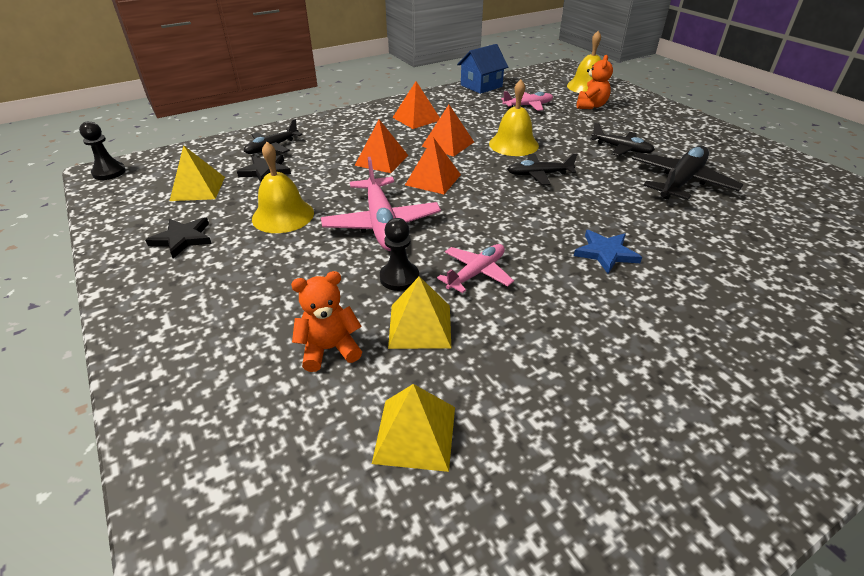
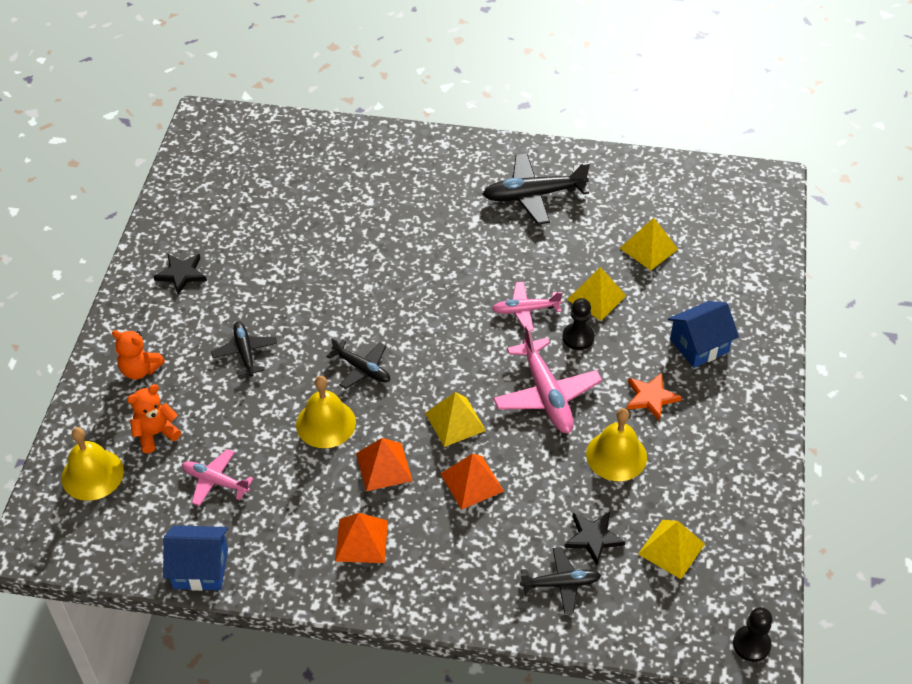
camera: 140 degrees left, 10 degrees up
black star [145,217,212,258] -> black star moved to [153,254,207,295]
orange teddy bear [291,271,362,372] -> orange teddy bear moved to [112,330,165,379]
pink plane [321,157,441,251] -> pink plane turned 135 degrees clockwise [493,325,602,433]
orange pyramid [405,137,461,194] -> yellow pyramid [425,392,486,447]
blue star [574,230,642,274] -> none
black plane [632,146,743,200] -> black plane moved to [483,154,590,225]
none -> orange star [627,373,682,421]
none -> blue house [668,301,739,368]

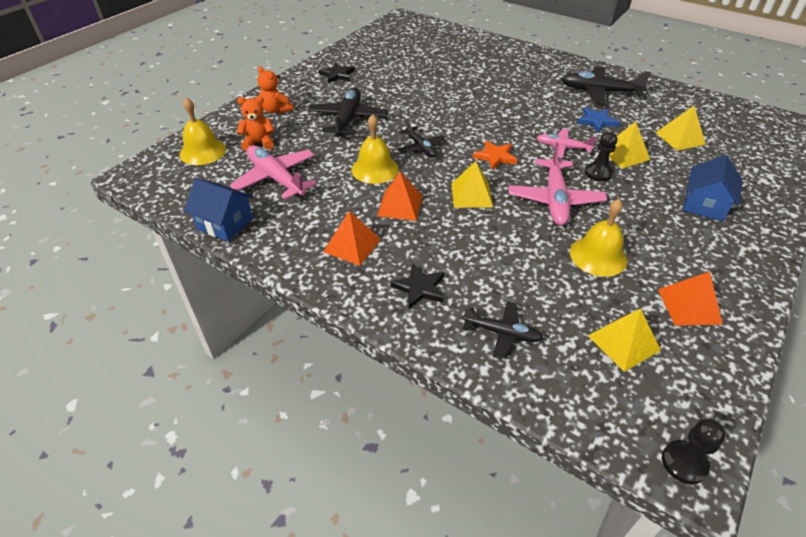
camera: 25 degrees right, 5 degrees down
pink plane [182,449,254,506] -> pink plane [230,145,317,199], size x1.65
black plane [211,321,277,377] -> black plane [308,87,388,137], size x1.65
orange pyramid [440,453,504,510] -> orange pyramid moved to [658,272,723,326]
black star [564,512,626,565] -> black star moved to [390,264,445,309]
orange star [627,373,682,421] -> orange star moved to [473,141,518,170]
blue house [668,301,739,368] -> blue house turned 60 degrees counterclockwise [683,155,743,222]
none -> blue star [577,107,620,133]

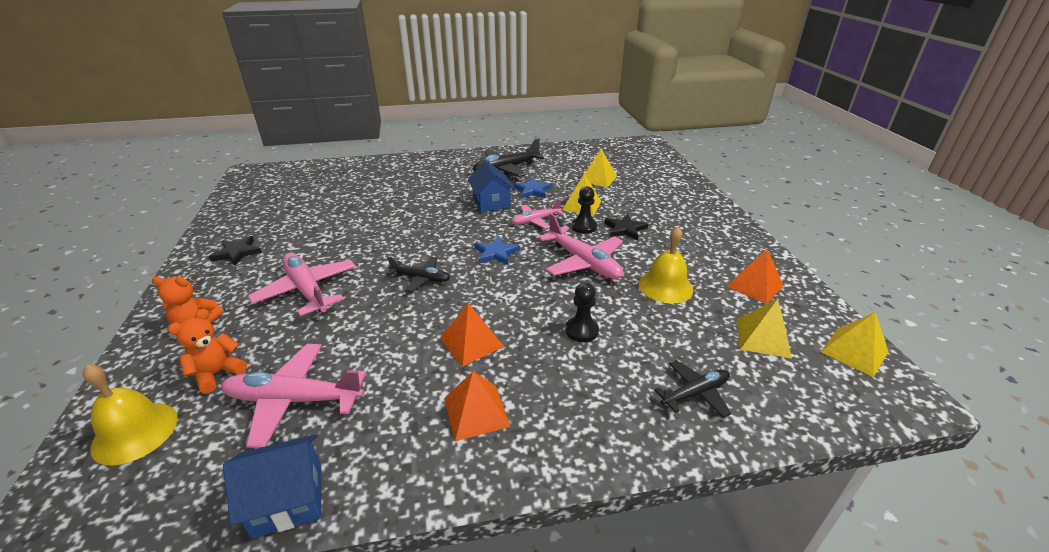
camera: 45 degrees left, 10 degrees down
black plane [308,87,388,137] -> pink plane [248,253,356,316]
yellow bell [351,114,399,184] -> none
black star [390,264,445,309] -> black star moved to [604,214,648,240]
yellow pyramid [452,161,493,208] -> yellow pyramid moved to [821,312,888,377]
orange star [473,141,518,170] -> blue star [474,236,520,265]
black pawn [662,419,725,484] -> black pawn moved to [565,282,599,342]
blue house [683,155,743,222] -> blue house moved to [468,160,515,212]

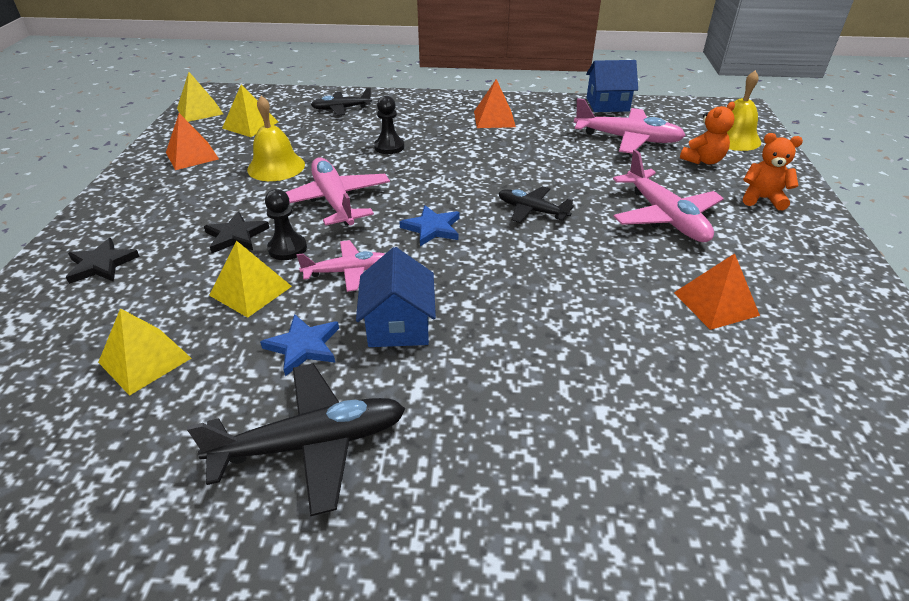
camera: 165 degrees left, 5 degrees up
black star [209,236,262,266] -> black star moved to [66,238,140,284]
orange pyramid [440,303,504,366] -> orange pyramid moved to [674,253,760,330]

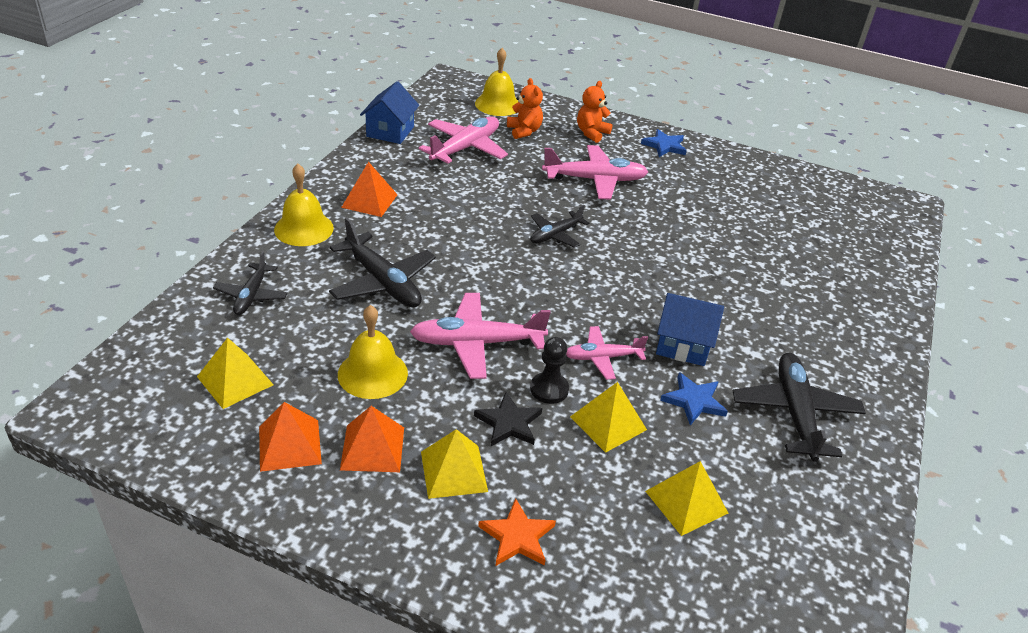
camera: 75 degrees left, 0 degrees up
black star [66,238,140,284] -> orange star [478,498,556,566]
yellow pyramid [177,72,223,122] -> yellow pyramid moved to [421,429,488,499]
pink plane [296,240,385,292] -> pink plane turned 105 degrees counterclockwise [566,326,648,380]
black pawn [374,95,404,154] -> black plane [329,217,436,308]
blue star [399,205,459,246] -> blue star moved to [641,129,687,157]
orange pyramid [674,253,760,330] -> orange pyramid moved to [340,406,404,472]
none -> yellow bell [274,164,334,246]

